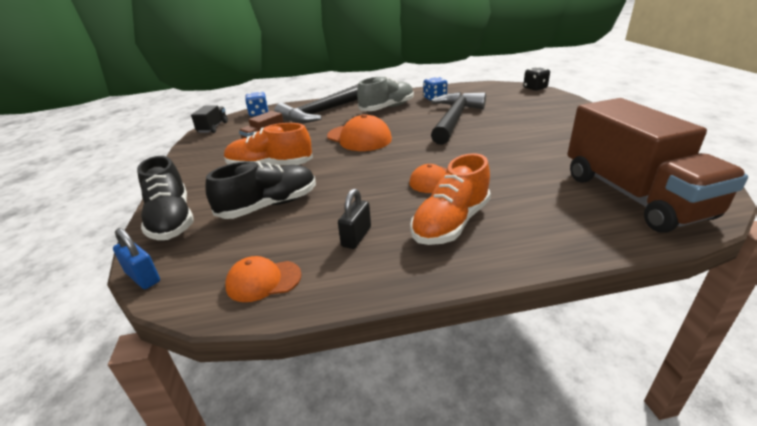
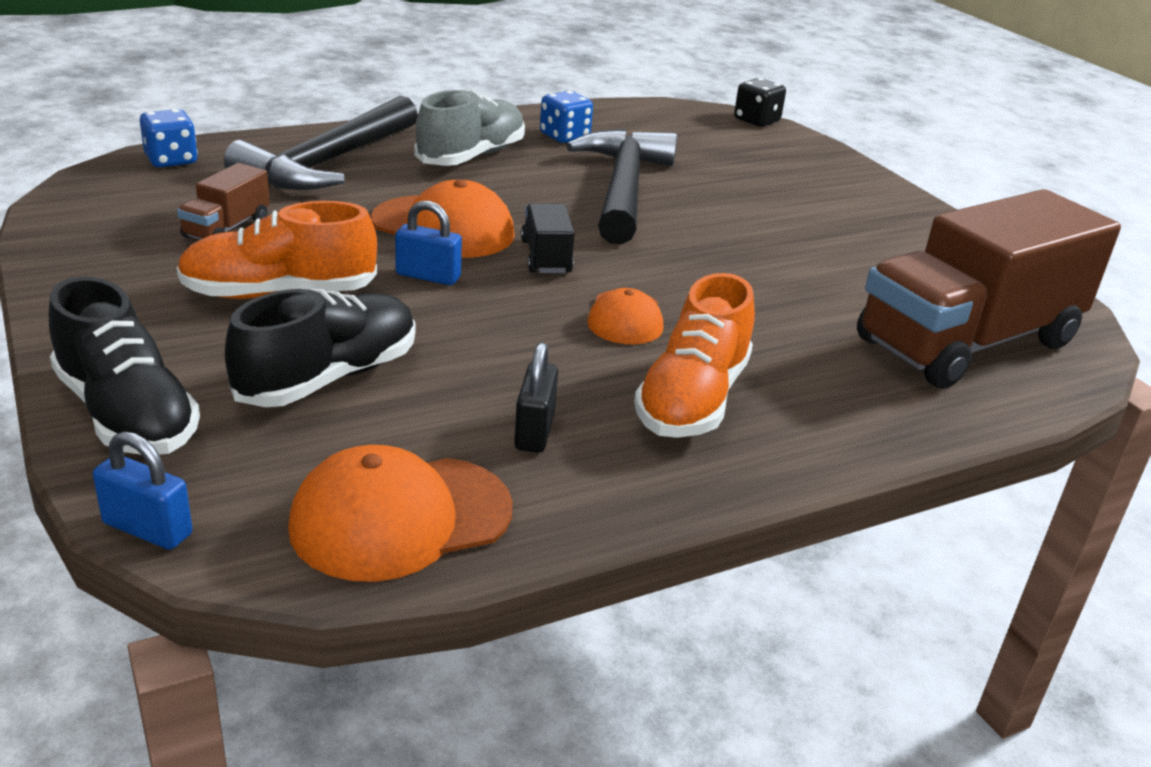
camera: 20 degrees left, 0 degrees up
black truck [191,105,228,133] -> black truck moved to [521,203,575,273]
orange cap [225,256,302,302] -> orange cap [288,445,513,582], size x1.63
brown truck [567,98,748,233] -> brown truck turned 90 degrees clockwise [857,189,1121,389]
none -> blue padlock [395,201,462,285]

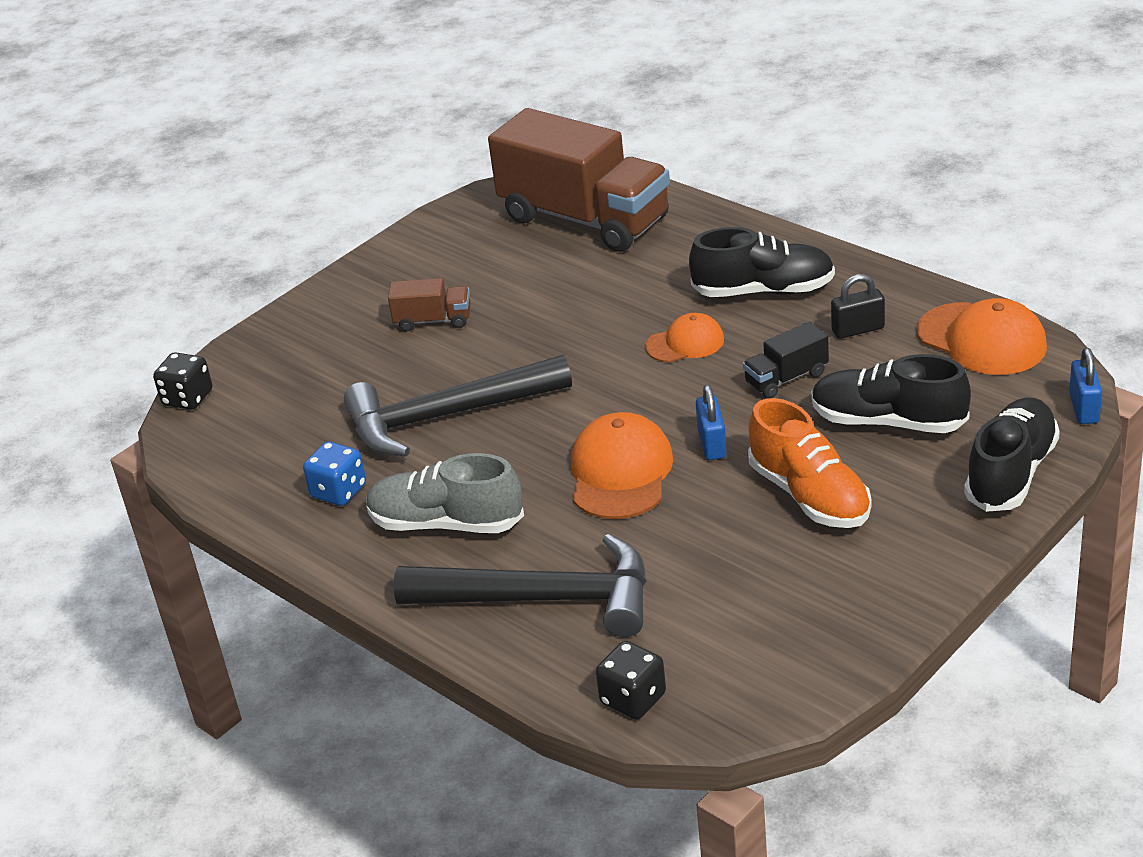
camera: 105 degrees left, 5 degrees up
blue dice [140,109,198,167] -> black dice [596,641,666,720]
brown truck [177,163,270,240] -> brown truck moved to [388,278,471,332]
black truck [521,203,575,273] -> black truck moved to [743,322,829,398]
orange shoe [634,273,755,438] -> black shoe [689,227,835,297]

